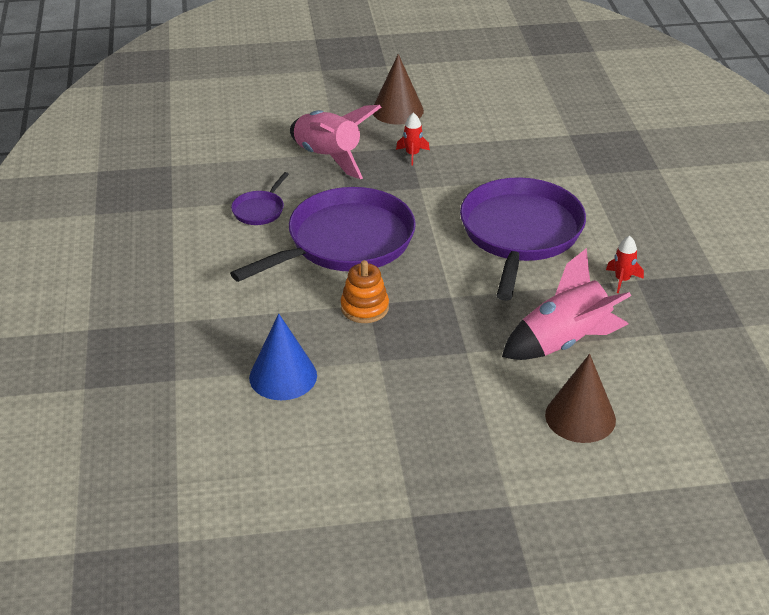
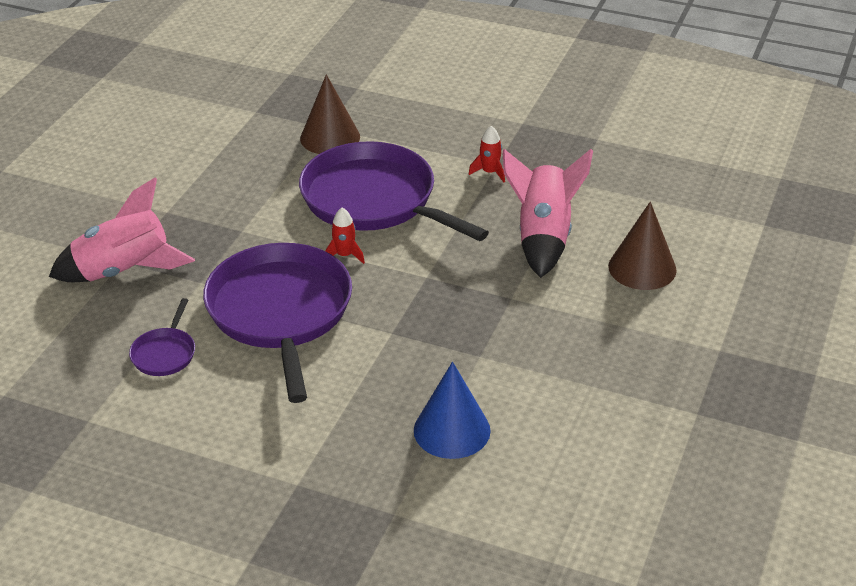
camera: 60 degrees left, 0 degrees up
purple pan [231,172,289,225] -> purple pan turned 45 degrees clockwise [129,298,195,376]
orange stacking toy [341,260,389,323] -> none
brown cone [373,54,424,125] -> brown cone moved to [300,74,360,154]
red rocket [396,112,430,166] -> red rocket moved to [325,208,365,264]

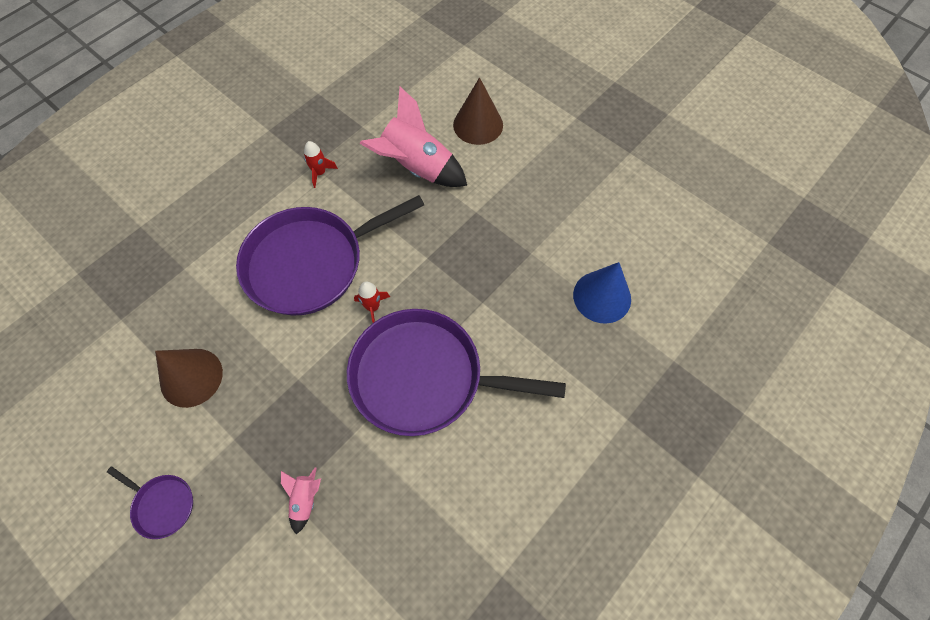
camera: 70 degrees left, 25 degrees up
pink rocket [49,177,195,282] -> pink rocket [281,468,321,534], size x0.46
purple pan [129,298,195,376] -> purple pan moved to [107,466,193,539]
brown cone [300,74,360,154] -> brown cone moved to [155,349,223,408]

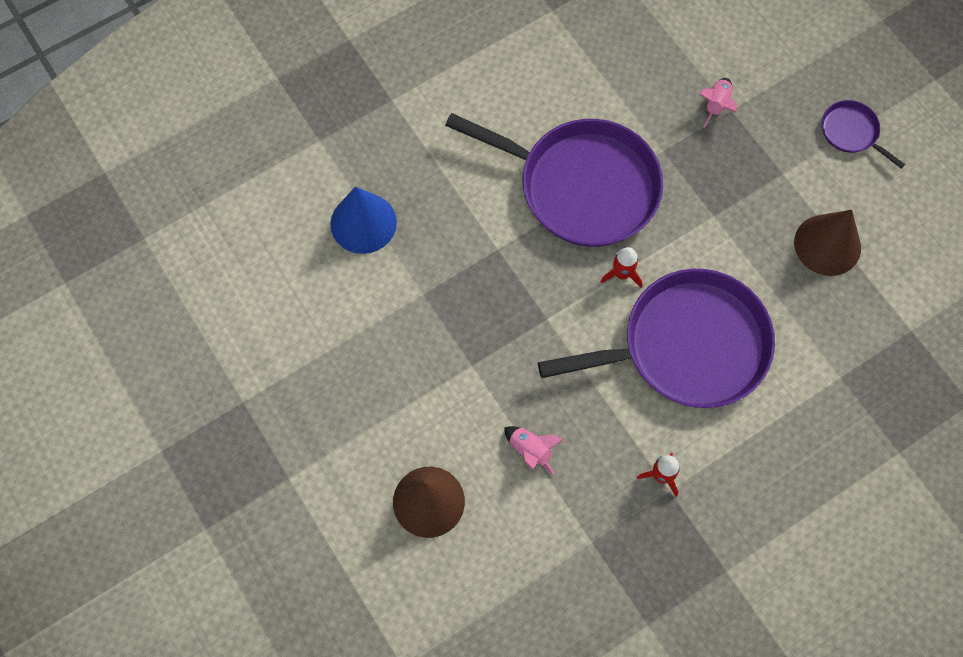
camera: 165 degrees left, 5 degrees up
pink rocket [359,87,467,187] -> pink rocket [504,426,564,475], size x0.46

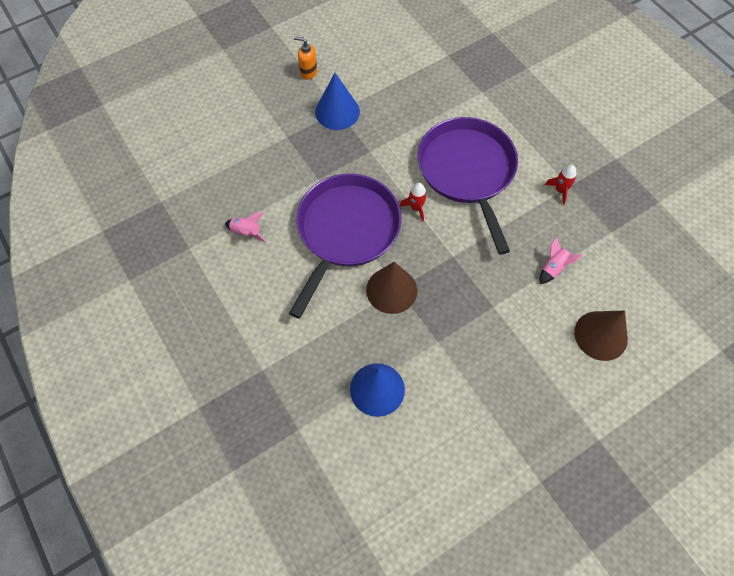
camera: 90 degrees left, 5 degrees down
pink rocket [699,78,737,128] -> pink rocket moved to [225,212,266,242]
brown cone [794,210,861,276] -> brown cone moved to [366,262,417,314]
purple pan [822,100,905,169] -> orange soap dispenser [294,36,317,80]
none -> blue cone [315,73,360,130]

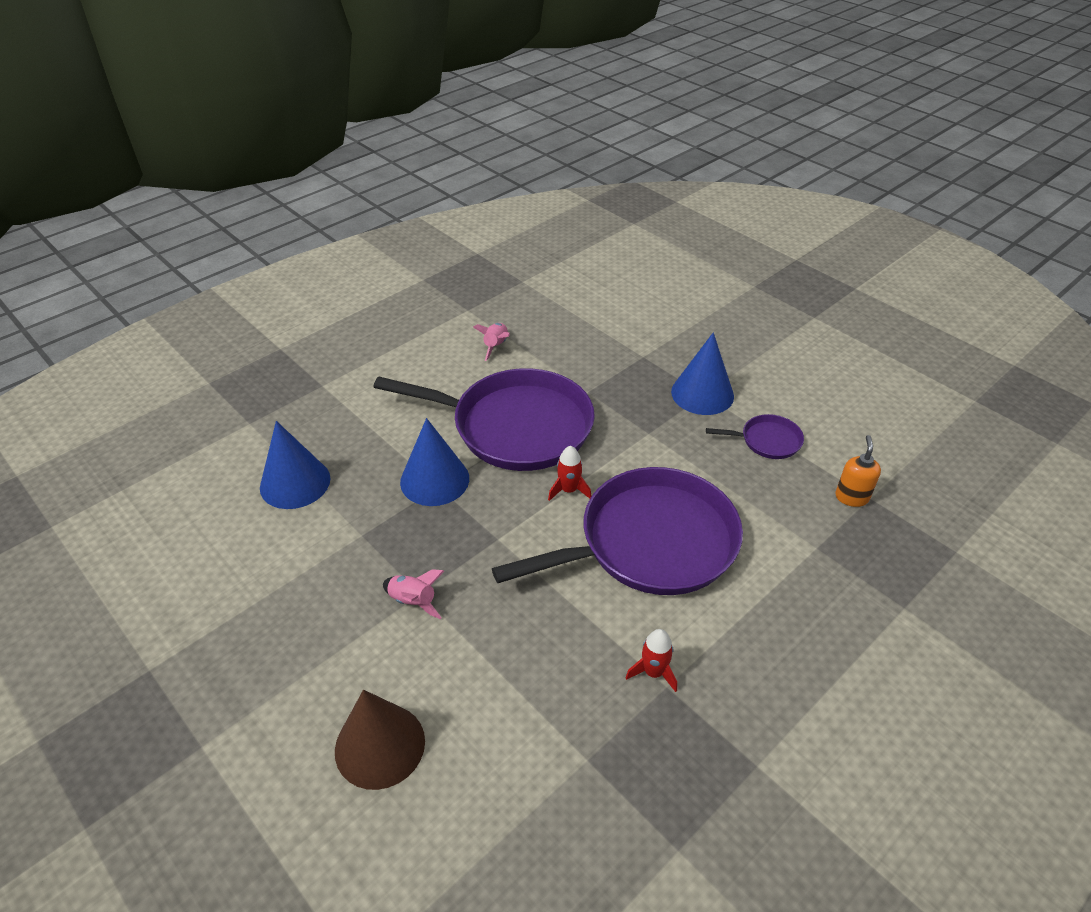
camera: 80 degrees right, 20 degrees down
orange soap dispenser [294,36,317,80] -> orange soap dispenser moved to [835,435,881,507]
brown cone [366,262,417,314] -> blue cone [400,418,469,506]
pink rocket [540,237,582,284] -> pink rocket moved to [383,569,444,619]
none -> purple pan [706,414,804,459]

